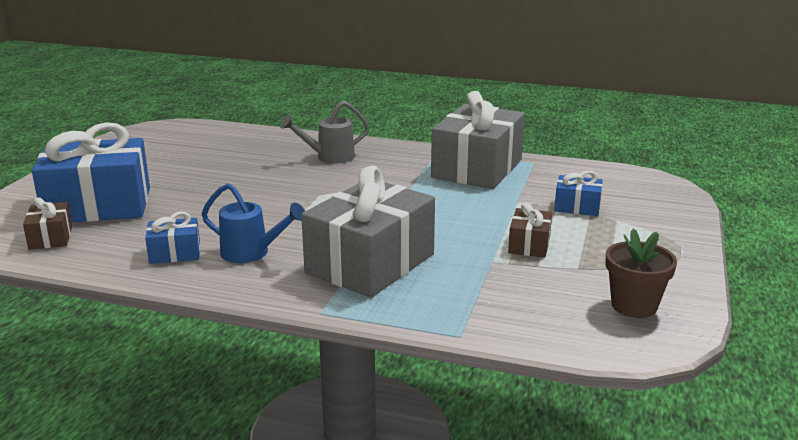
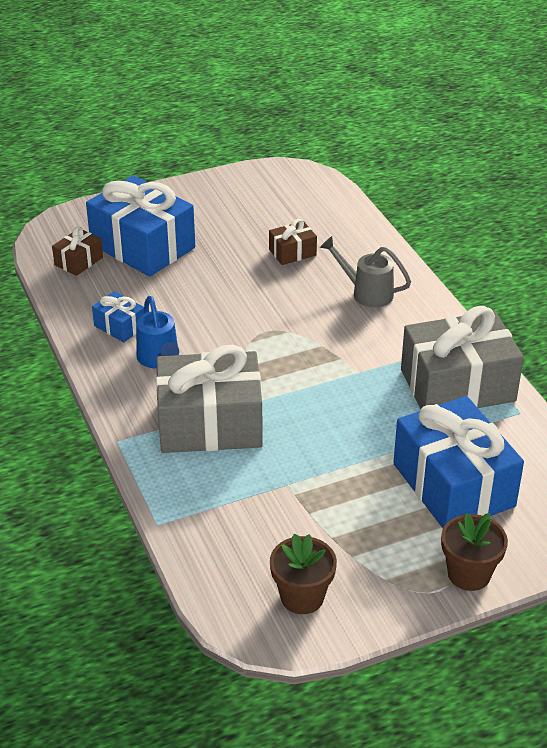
camera: 50 degrees right, 15 degrees up
brown gift [508,202,552,258] -> brown gift moved to [269,219,317,265]
blue gift [554,171,603,216] -> blue gift [393,396,524,528], size x2.19
none -> brown flower pot [441,513,508,591]

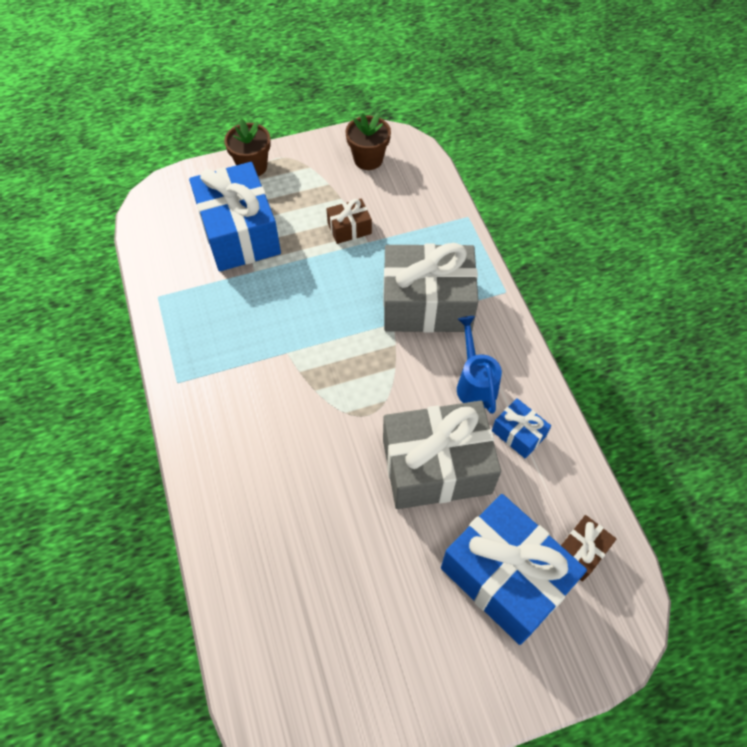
camera: 175 degrees left, 20 degrees up
brown gift [269,219,317,265] -> brown gift moved to [326,198,372,244]
grey watering can [320,236,411,307] -> none
grey gift [401,306,524,409] -> grey gift moved to [383,401,501,509]

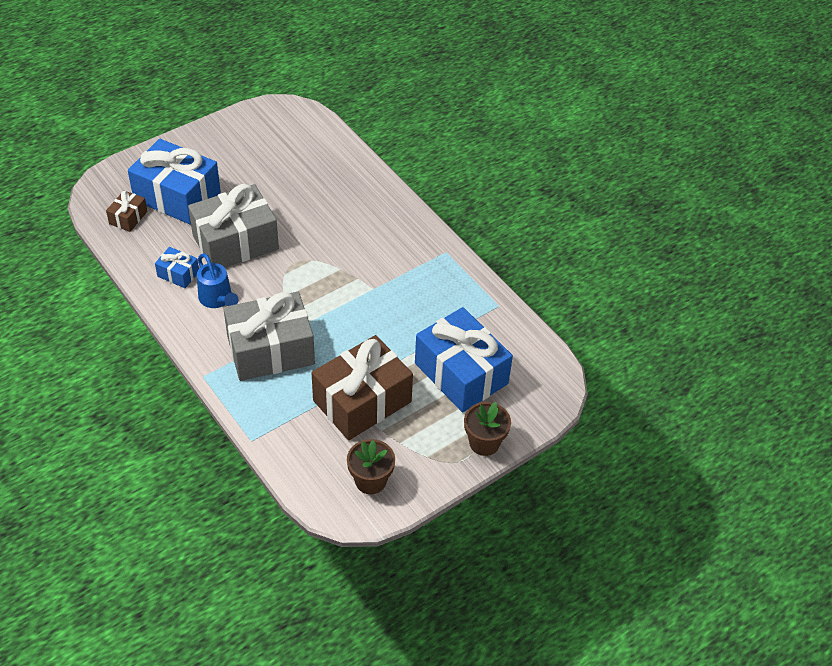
camera: 160 degrees right, 10 degrees down
brown gift [326,198,372,244] -> brown gift [312,335,413,440], size x2.19

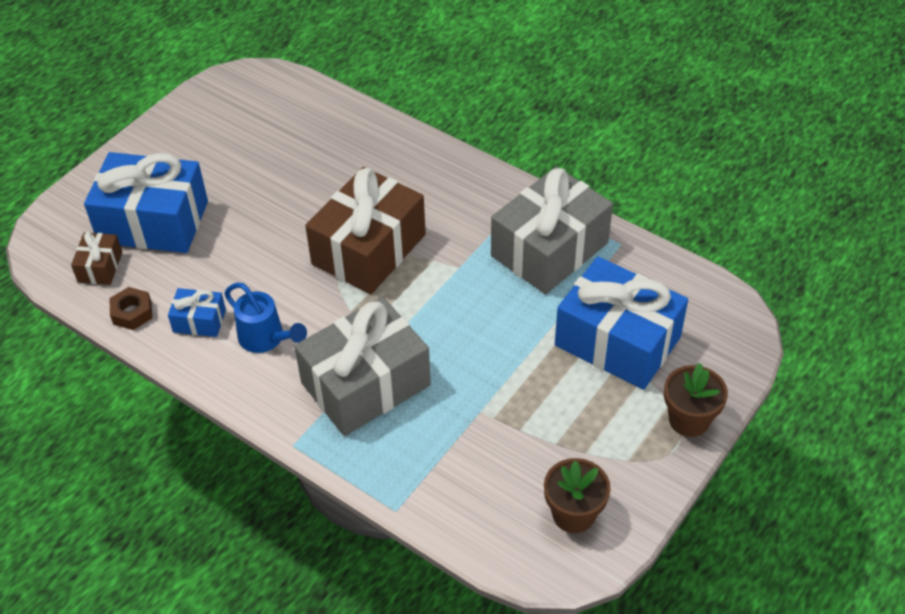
camera: 15 degrees left, 0 degrees up
grey gift [188,184,279,267] -> grey gift moved to [491,167,613,294]
brown gift [312,335,413,440] -> brown gift moved to [305,167,426,294]
none -> brown nut [109,287,152,330]

